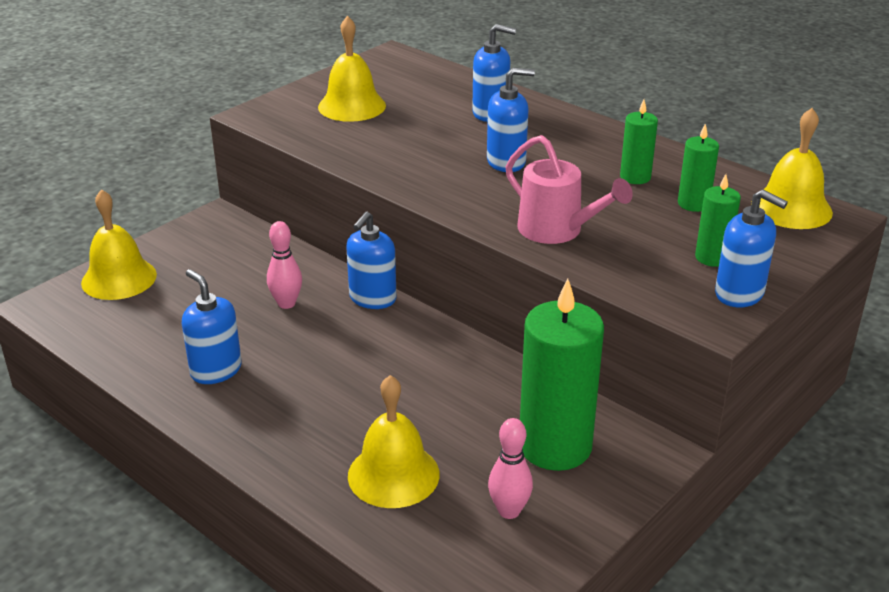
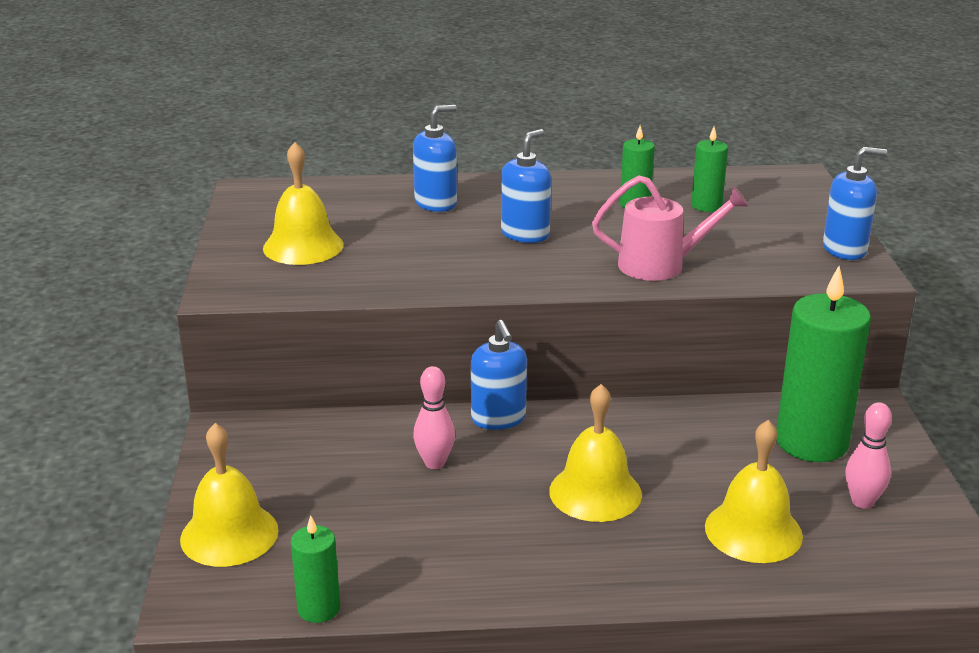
camera: 45 degrees left, 5 degrees down
blue soap dispenser [182,269,242,384] -> none
green candle [695,174,741,267] -> green candle moved to [291,516,340,623]
yellow bell [751,108,833,229] -> yellow bell moved to [549,384,642,522]

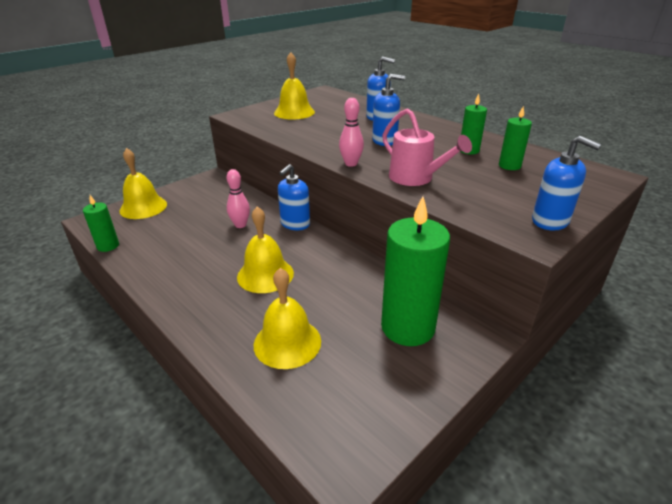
camera: 50 degrees right, 5 degrees up
pink bowling pin [845,402,892,509] -> pink bowling pin moved to [339,98,364,167]

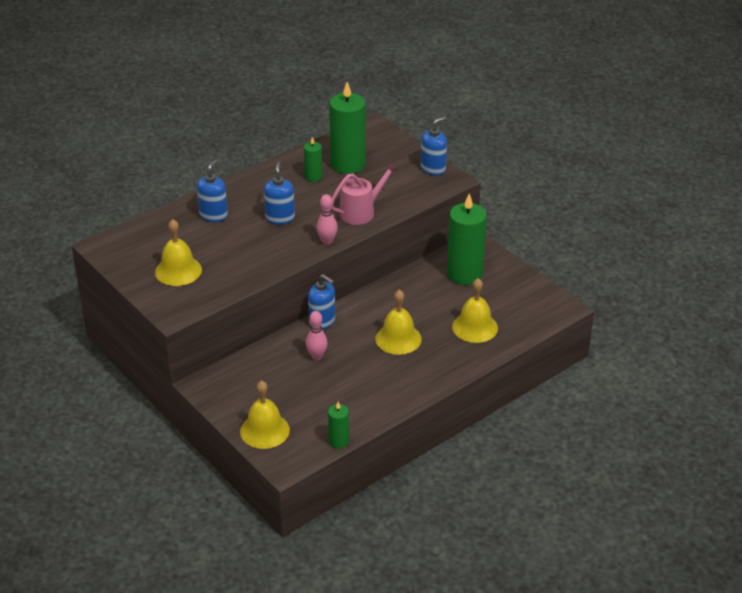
camera: 85 degrees left, 5 degrees up
green candle [499,106,532,170] -> green candle [329,82,366,174], size x2.01

